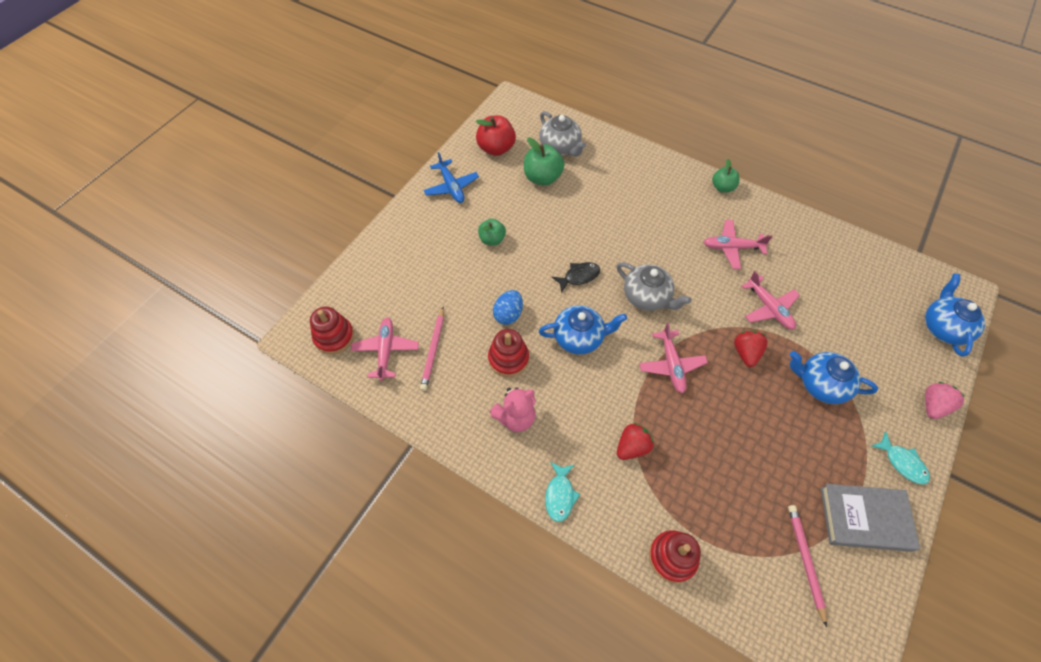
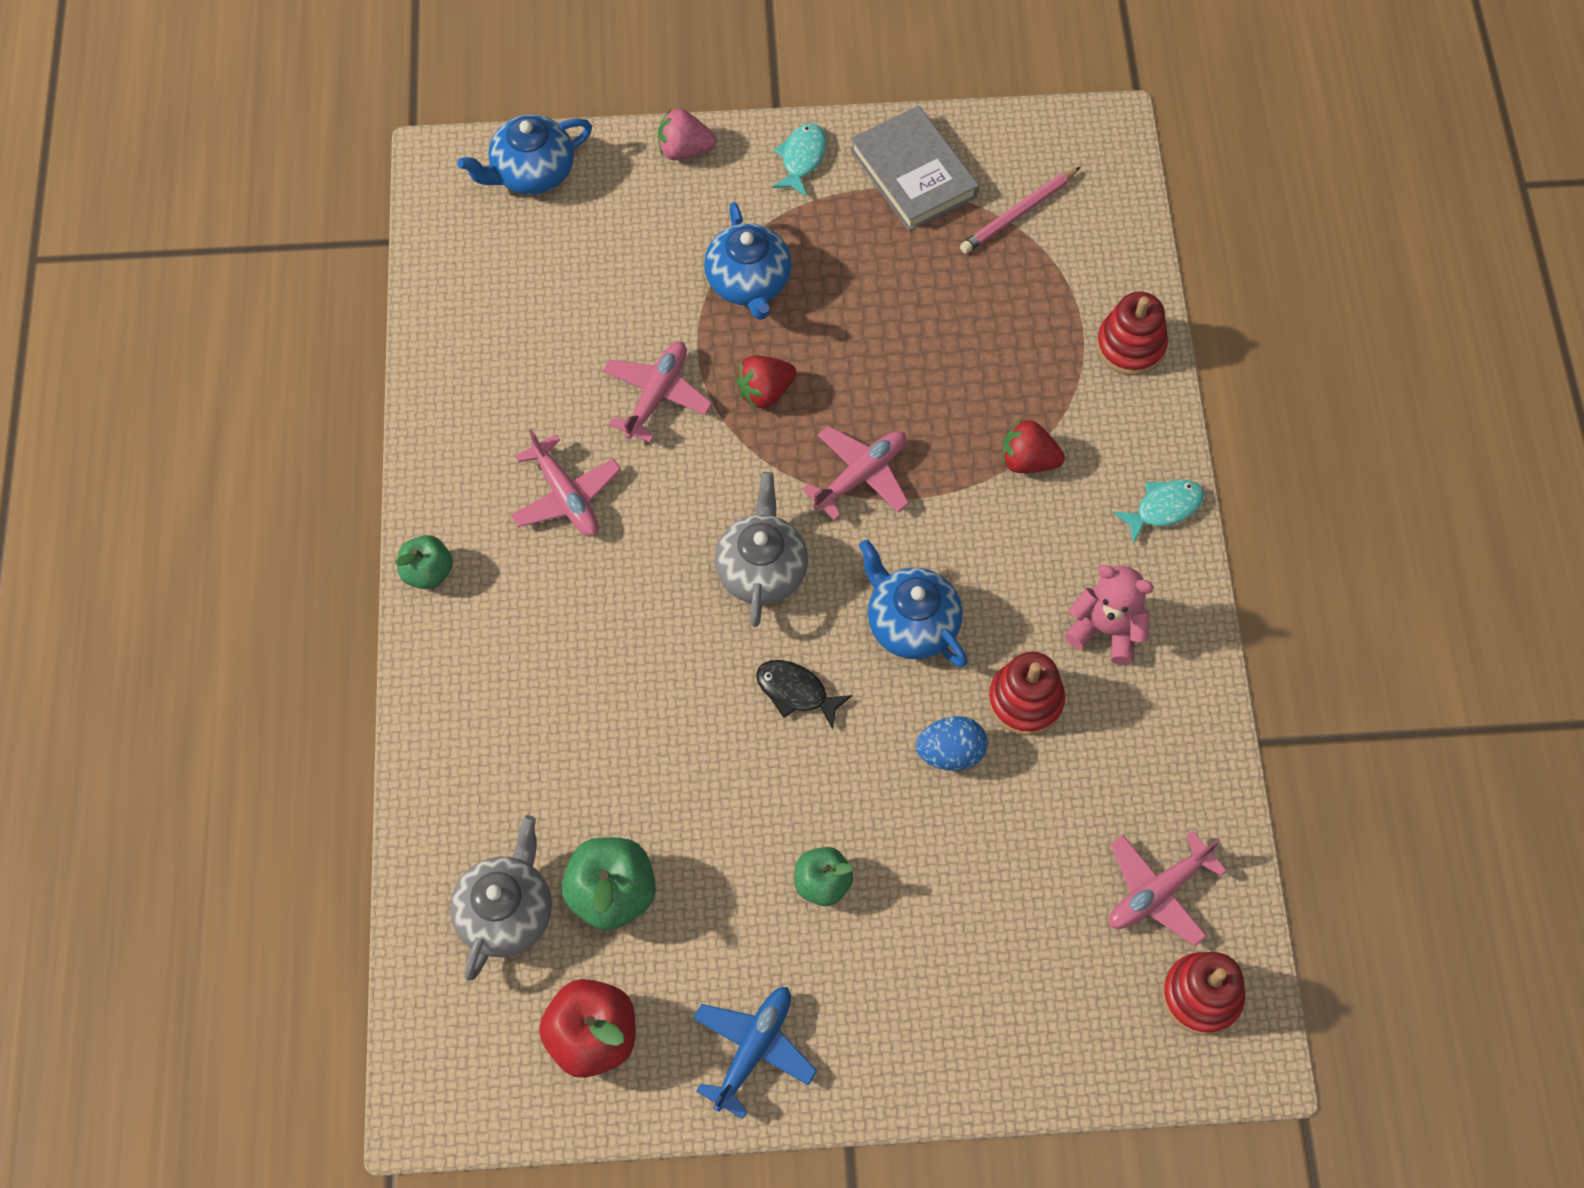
camera: 125 degrees left, 5 degrees up
pink pencil [420,306,444,391] -> none

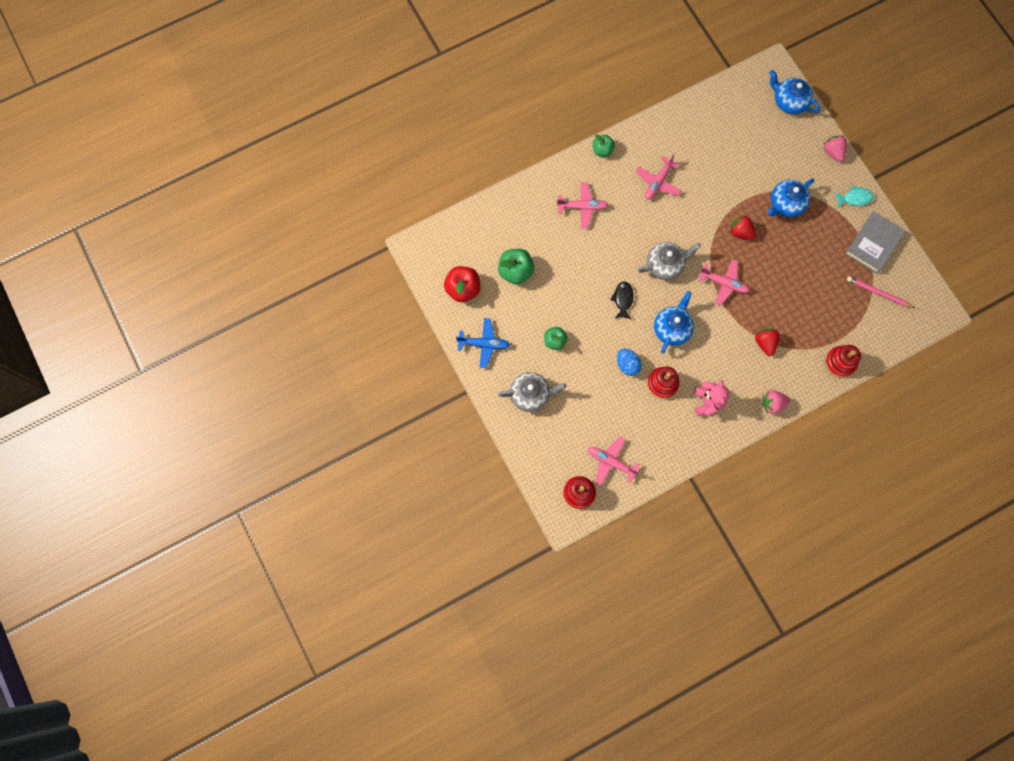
camera: 65 degrees right, 10 degrees up
grey teapot [450,815,552,981] -> grey teapot moved to [498,372,566,412]
pink plane [603,342,712,443] -> pink plane moved to [557,182,608,228]
turquoise fish [1113,480,1204,543] -> pink strawberry [762,390,790,414]

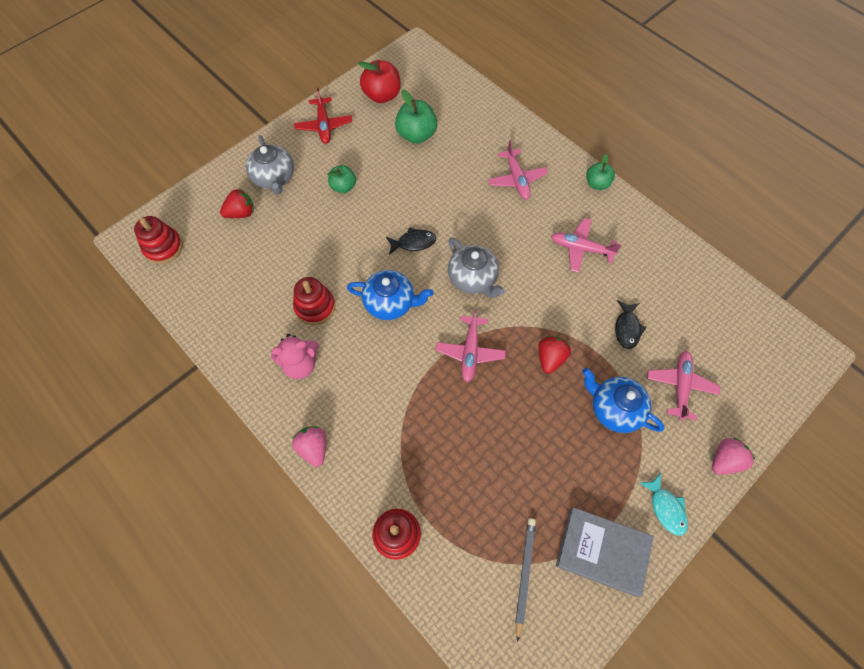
camera: 75 degrees right, 10 degrees down
blue plane [456,318,510,368] -> red plane [294,88,352,144]
pink plane [588,437,640,486] -> pink plane moved to [647,351,720,420]
blue egg [617,348,642,376] -> none
red strawberry [755,328,780,356] -> red strawberry moved to [220,188,254,218]
blue teapot [769,70,820,114] -> none
pink pencil [847,276,915,308] -> grey pencil [515,518,536,642]
none -> black fish [615,300,647,349]

